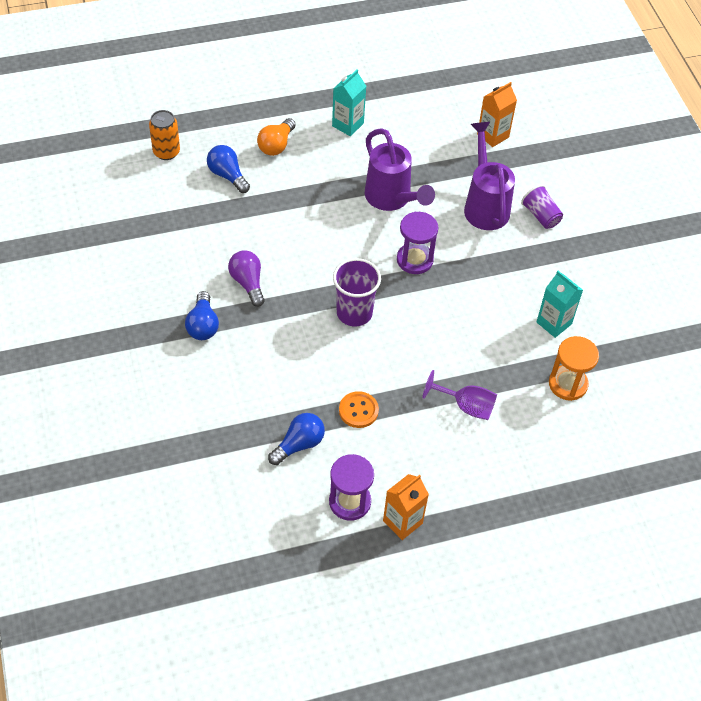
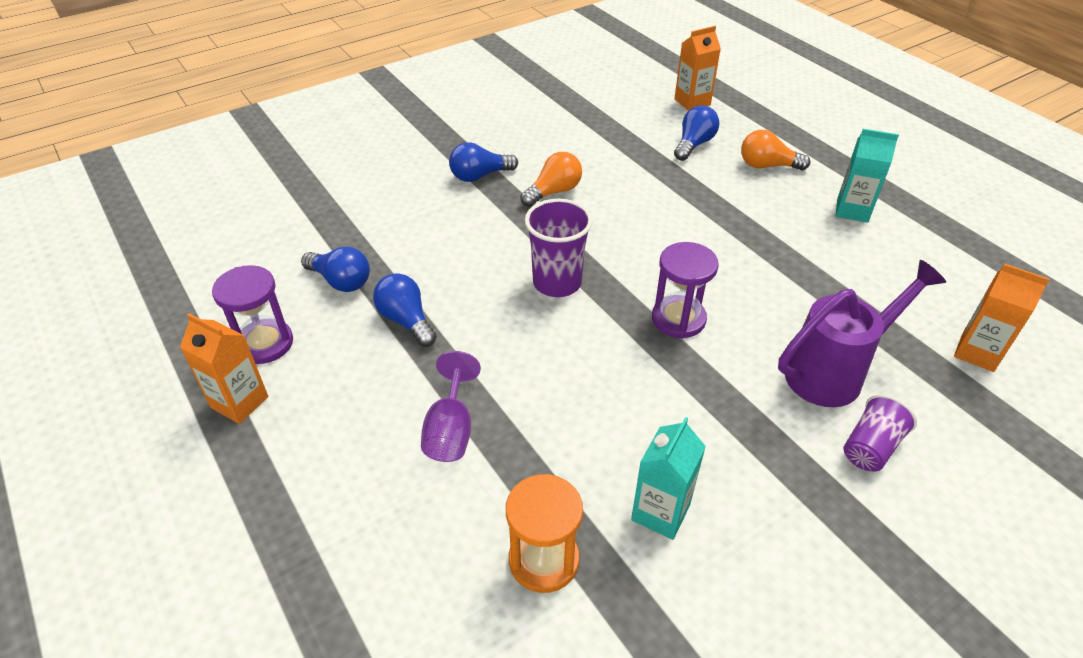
camera: 75 degrees right, 10 degrees down
orange can [149,110,180,160] -> orange carton [674,26,721,111]
purple light bulb [228,250,265,307] -> orange light bulb [520,152,582,207]
orange button [339,391,379,428] -> blue light bulb [373,273,437,347]
purple watering can [365,128,435,211] -> none

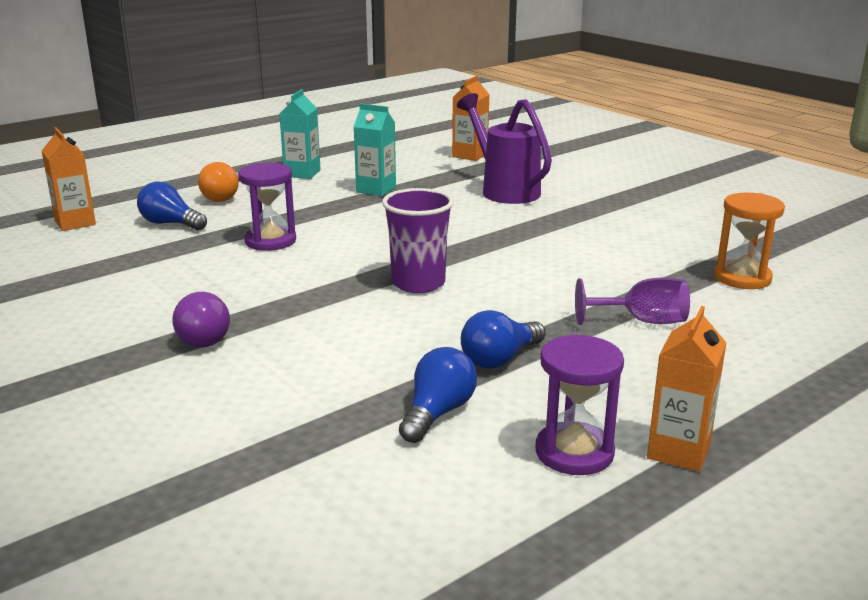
camera: 95 degrees left, 20 degrees down
blue light bulb [449,142,518,182] -> purple light bulb [172,292,230,348]
orange light bulb [520,152,582,207] -> none
turquoise carton [631,417,706,540] -> turquoise carton moved to [353,103,396,196]
purple hourglass [652,242,719,338] -> purple hourglass moved to [238,163,296,251]
purple cup [844,394,917,472] -> none

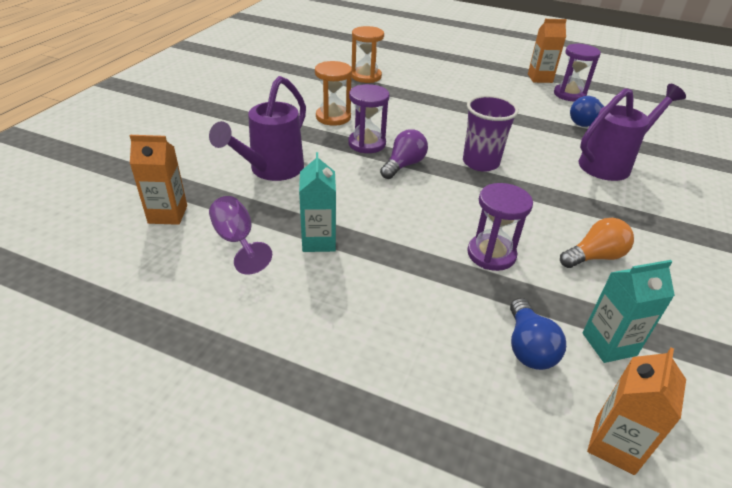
camera: 120 degrees left, 15 degrees up
purple light bulb [172,292,230,348] -> purple light bulb moved to [380,129,428,179]
orange light bulb [198,162,239,202] -> orange light bulb moved to [560,218,634,268]
turquoise carton [279,89,321,179] -> turquoise carton moved to [582,260,675,363]
blue light bulb [461,310,546,369] -> none
purple goblet [575,278,690,325] -> purple goblet moved to [209,196,272,275]
none -> orange hourglass [315,61,352,126]
none -> purple hourglass [348,84,390,153]
none -> purple watering can [579,84,686,181]

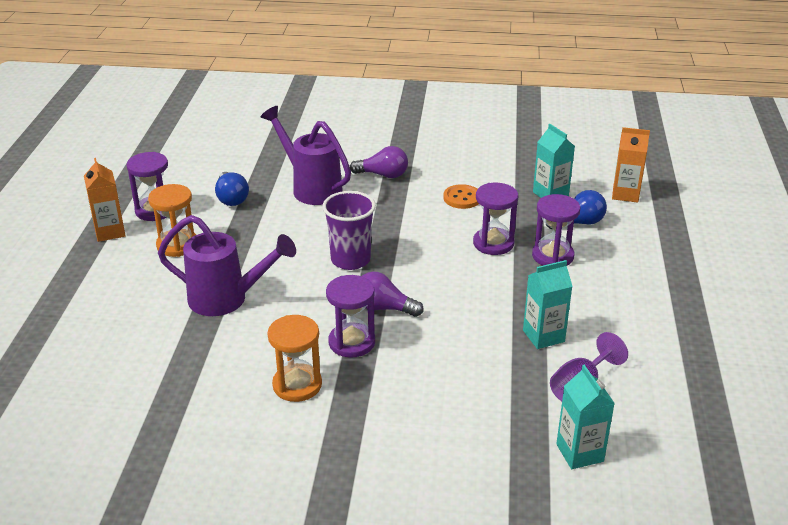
camera: 105 degrees left, 5 degrees down
orange carton [130,135,187,225] -> turquoise carton [556,365,615,469]
purple watering can [209,76,306,181] -> purple watering can moved to [158,215,296,316]
orange hourglass [351,26,384,83] -> orange hourglass moved to [148,184,196,257]
orange light bulb [560,218,634,268] -> orange button [443,184,479,209]
none -> purple light bulb [350,146,408,178]
none -> purple hourglass [532,194,580,265]

